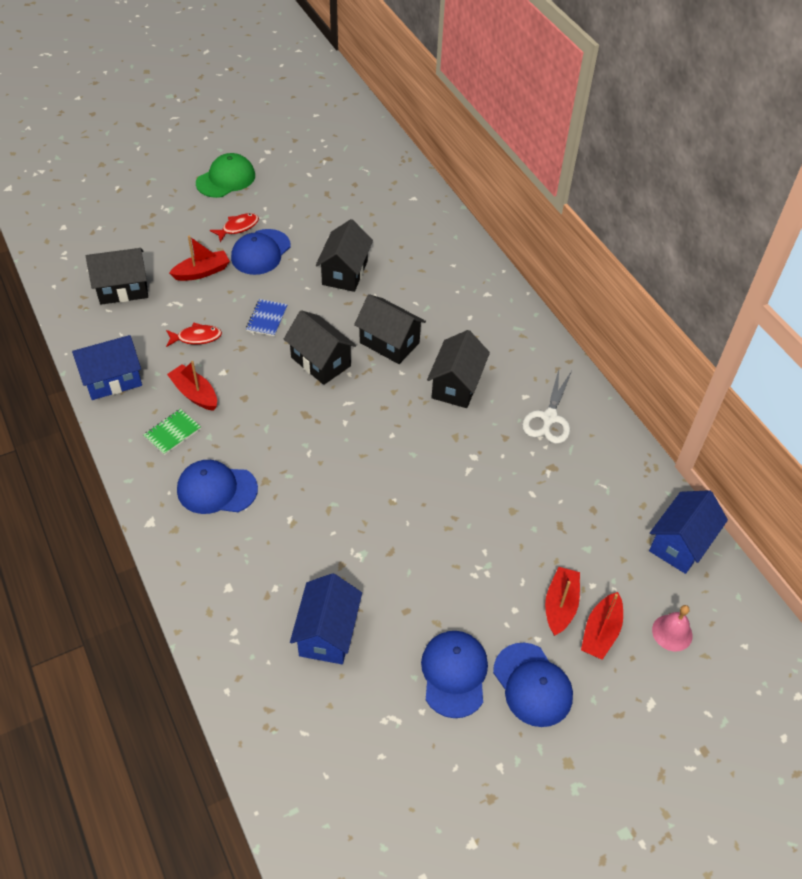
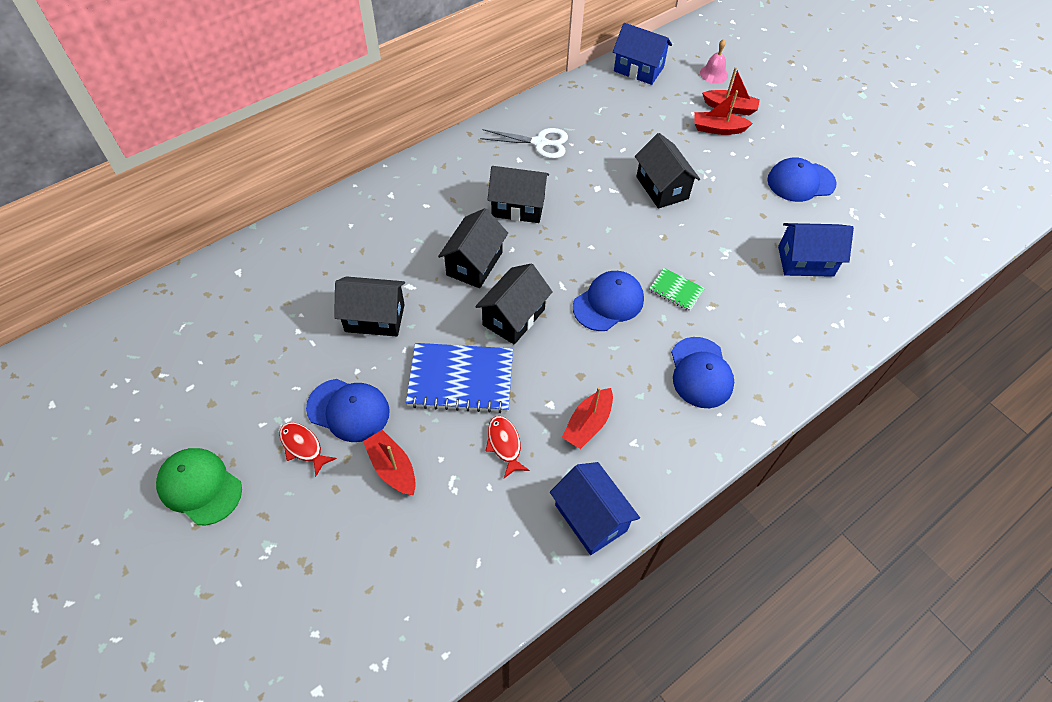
camera: 100 degrees left, 5 degrees up
black house [86,248,148,305] -> black house moved to [635,133,700,209]
green notebook [144,409,201,455] -> green notebook moved to [649,268,705,311]
blue notebook [246,299,288,336] -> blue notebook [406,343,513,413], size x2.00
blue cap [493,643,573,727] -> blue cap moved to [573,271,644,331]

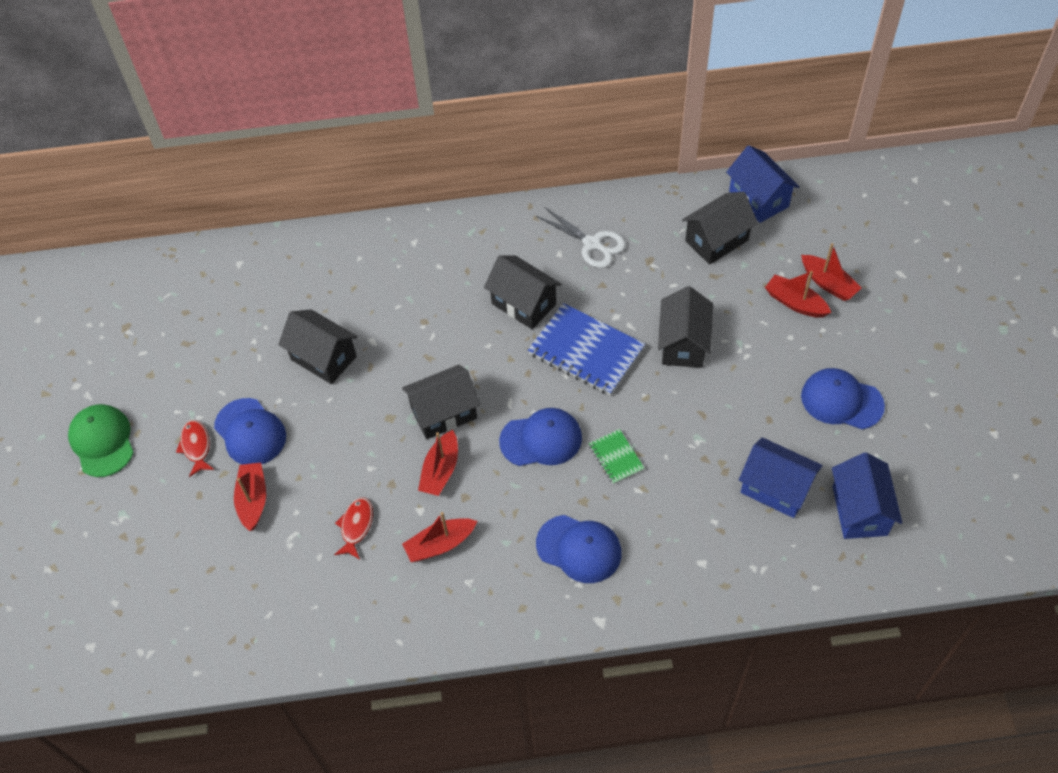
camera: 35 degrees right, 0 degrees up
blue notebook [406,343,513,413] -> blue notebook moved to [528,303,645,396]
black house [438,208,508,288] -> black house moved to [682,191,758,265]
blue house [550,462,640,555] -> blue house moved to [832,452,903,539]
blue cap [671,337,734,408] -> blue cap turned 90 degrees counterclockwise [536,515,622,583]
pink bell [700,39,728,84] -> none
none -> red boat [418,430,458,496]

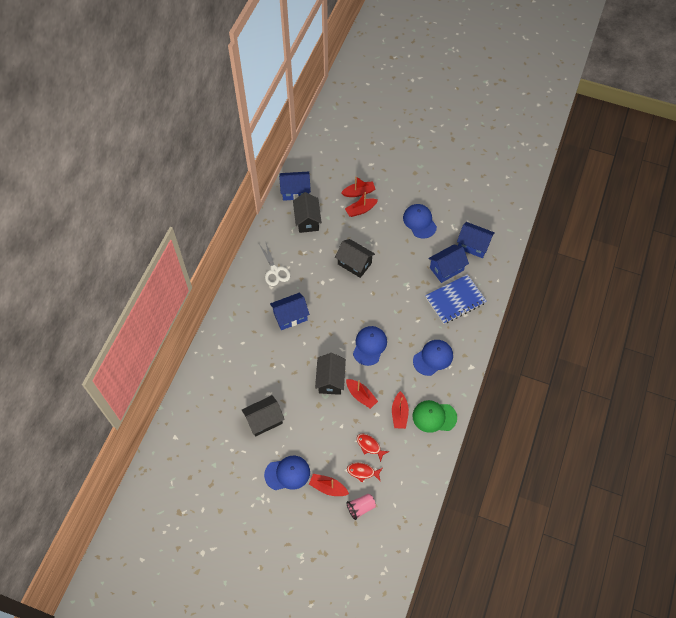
camera: 65 degrees left, 5 degrees up
green cap [68,404,134,477] -> green cap moved to [412,400,457,433]
red fish [176,420,214,477] -> red fish moved to [347,463,382,482]
black house [484,255,561,329] -> blue house [270,293,310,330]
blue notebook [528,303,645,396] -> blue notebook moved to [425,274,487,324]
white scissors [536,207,626,268] -> white scissors turned 90 degrees clockwise [259,241,290,286]
green notebook [589,429,645,484] -> none
blue cap [801,368,885,429] -> blue cap turned 105 degrees clockwise [403,204,437,239]
none -> pink cup [346,493,376,520]

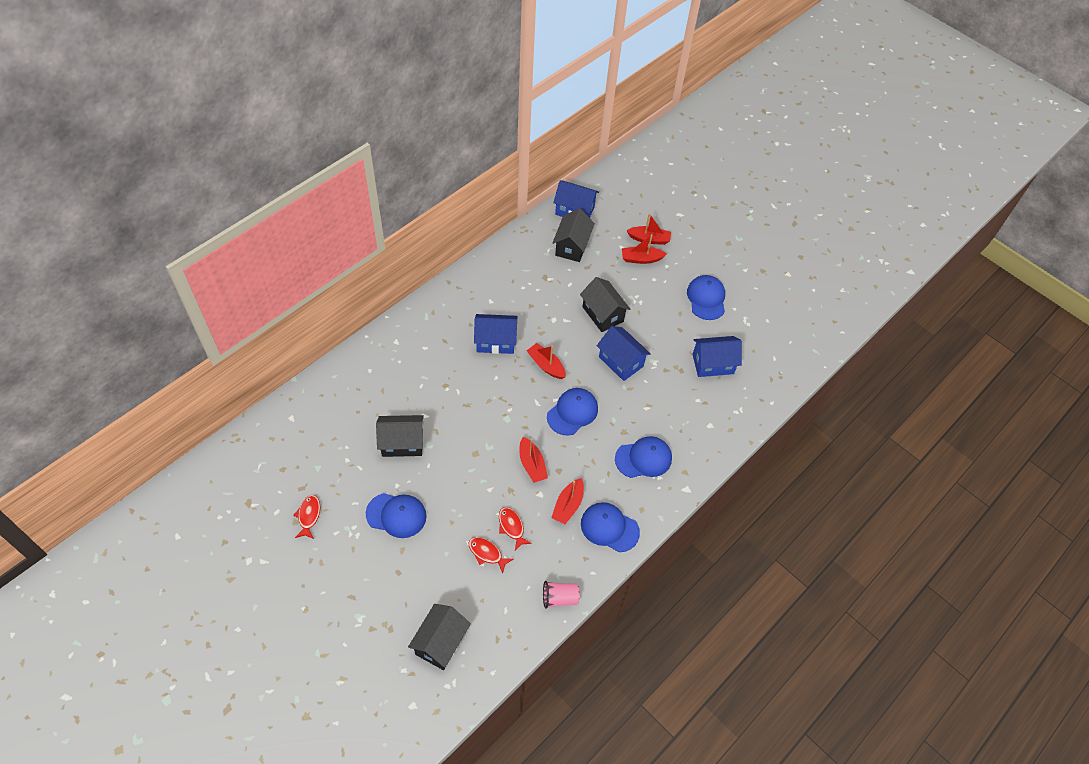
camera: 20 degrees right, 5 degrees down
white scissors [259,241,290,286] -> none
red boat [309,474,349,496] -> red boat moved to [527,343,565,379]
black house [315,353,346,395] -> black house moved to [408,604,471,670]
pink cup [346,493,376,520] -> pink cup moved to [543,581,580,609]
green cap [412,400,457,433] -> blue cap [581,502,640,552]
blue notebook [425,274,487,324] -> none
blue house [457,222,495,258] -> blue house moved to [597,326,651,381]
none -> red fish [293,495,320,539]

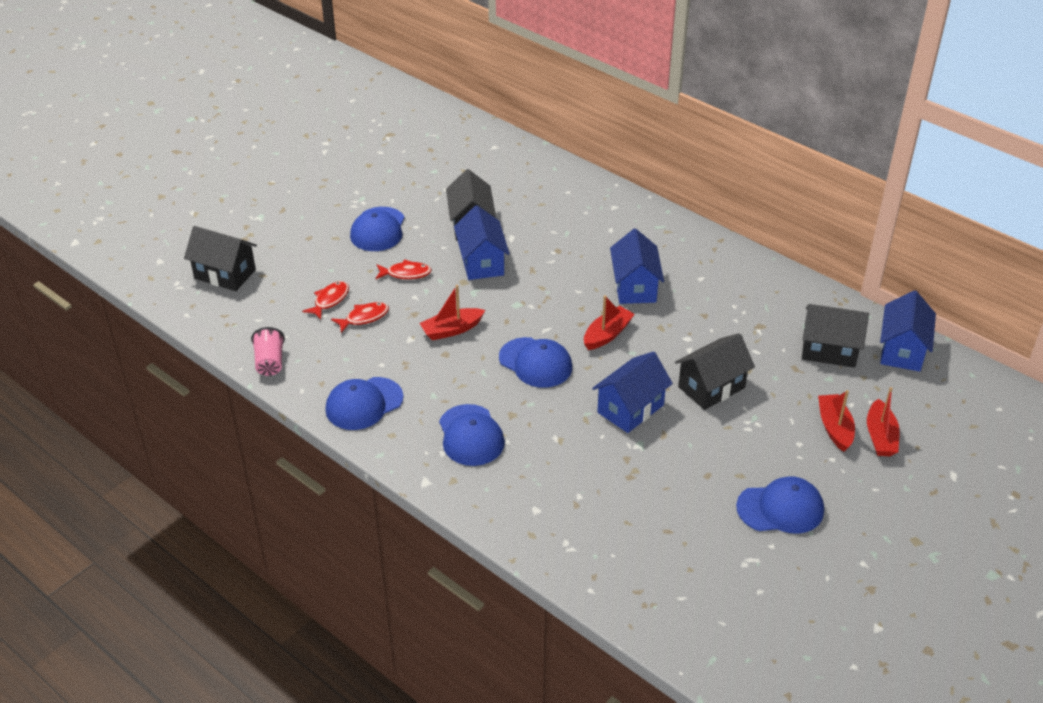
camera: 90 degrees right, 15 degrees down
red fish [293,495,320,539] -> red fish moved to [375,259,432,280]
red boat [551,478,584,524] -> none
blue cap [581,502,640,552] -> blue cap turned 150 degrees counterclockwise [325,377,403,430]
blue house [692,336,742,377] -> blue house moved to [454,205,510,280]

